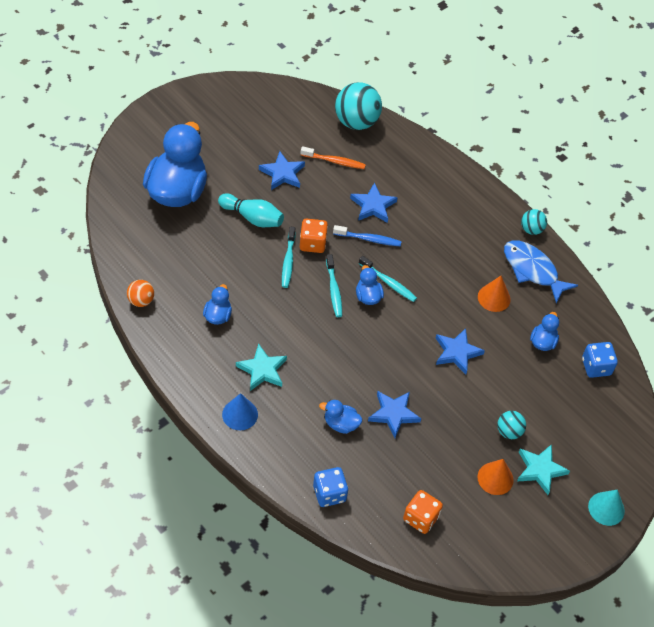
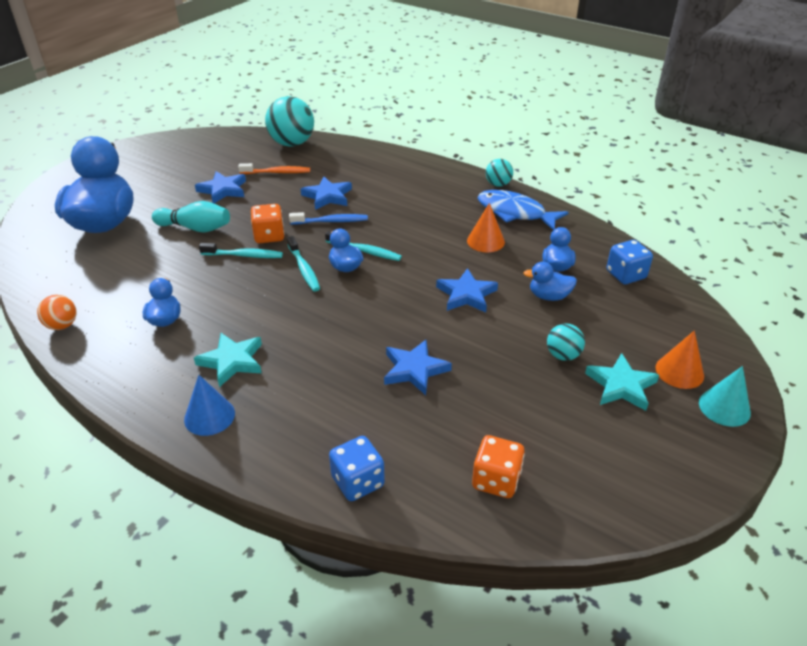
camera: 10 degrees left, 15 degrees down
turquoise toothbrush [282,227,296,288] -> turquoise toothbrush turned 75 degrees counterclockwise [199,243,283,258]
blue duck [319,400,362,434] -> blue duck moved to [524,262,577,301]
orange cone [477,459,514,495] -> orange cone moved to [655,331,704,389]

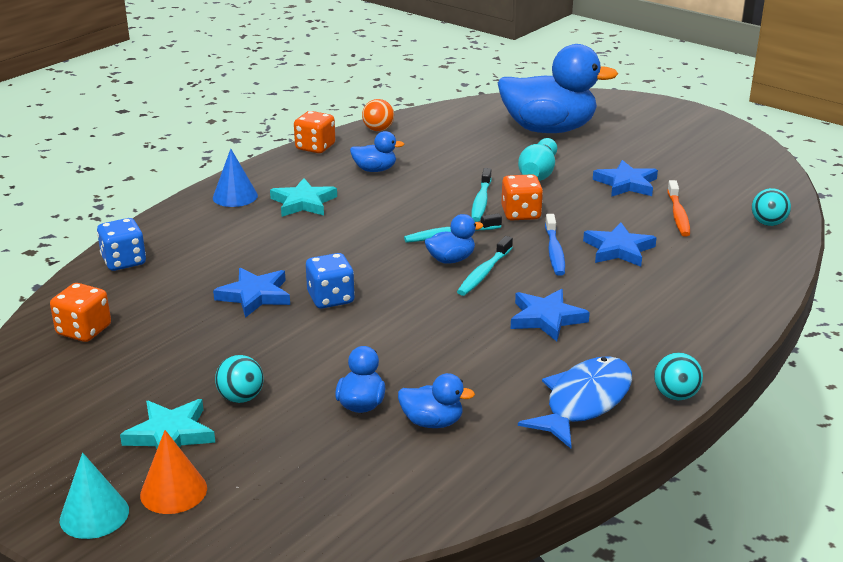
camera: 95 degrees right, 10 degrees down
turquoise ball [265,96,314,147] -> turquoise ball [752,188,791,226], size x0.52
blue star [436,268,498,312] -> blue star moved to [511,289,590,341]
orange cone [467,203,505,252] -> none
blue dice [607,240,653,284] -> blue dice moved to [306,253,355,309]
none -> orange dice [294,111,335,153]

